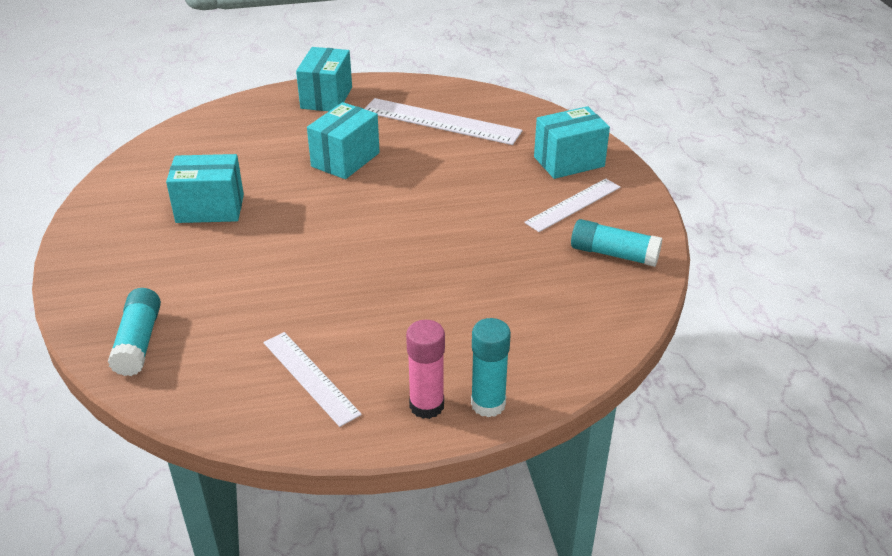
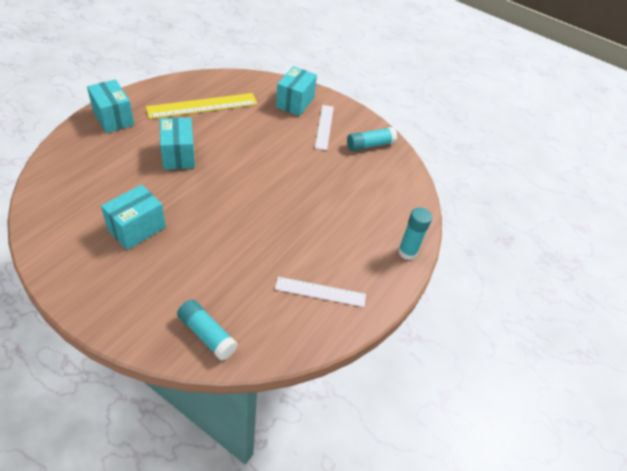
camera: 50 degrees left, 10 degrees up
white ruler [364,98,523,145] -> yellow ruler [146,93,257,119]
pink glue stick [406,320,445,419] -> none

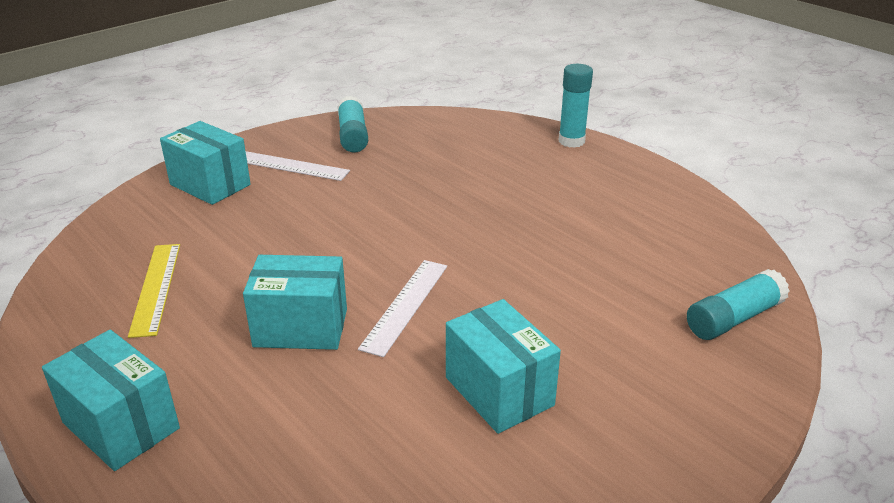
camera: 70 degrees left, 15 degrees down
turquoise box [87,79,134,133] -> turquoise box turned 60 degrees clockwise [42,330,180,471]
yellow ruler [146,93,257,119] -> yellow ruler [128,244,180,338], size x0.64
white ruler [275,277,366,307] -> white ruler moved to [358,260,447,357]

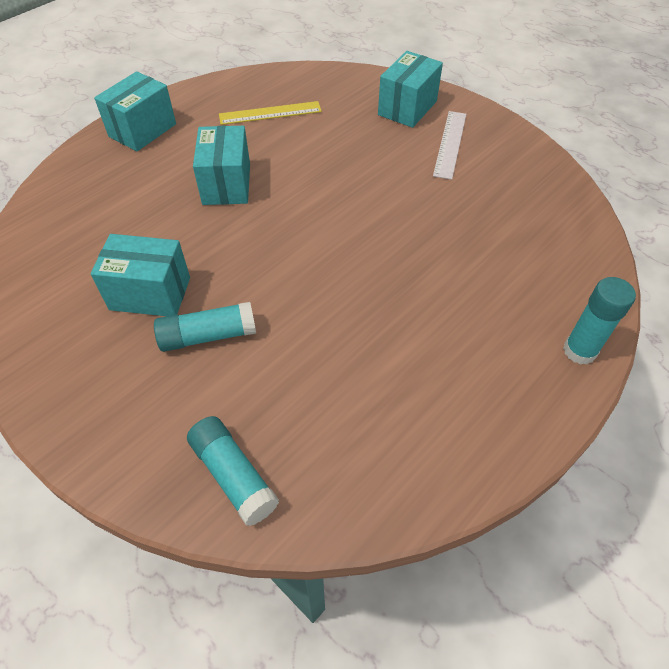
camera: 85 degrees right, 20 degrees up
turquoise glue stick [337,96,368,153] -> turquoise glue stick moved to [154,302,256,352]
white ruler [358,260,447,357] -> none
turquoise box [446,299,561,434] -> turquoise box turned 45 degrees clockwise [91,234,190,316]

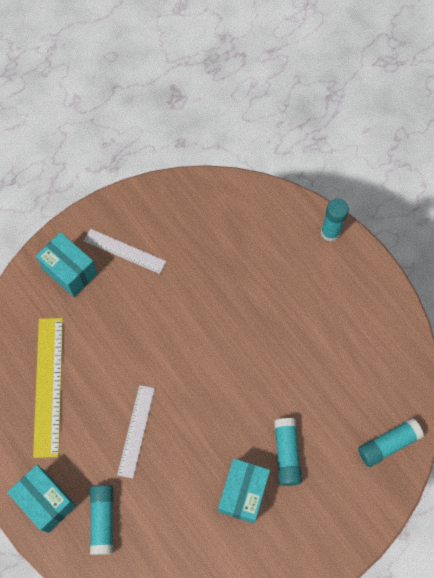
camera: 80 degrees left, 15 degrees up
turquoise box [193,126,250,205] -> white ruler [117,385,155,479]
yellow ruler [219,101,322,125] -> yellow ruler [33,318,63,458], size x1.57
none -> turquoise glue stick [90,485,113,555]

